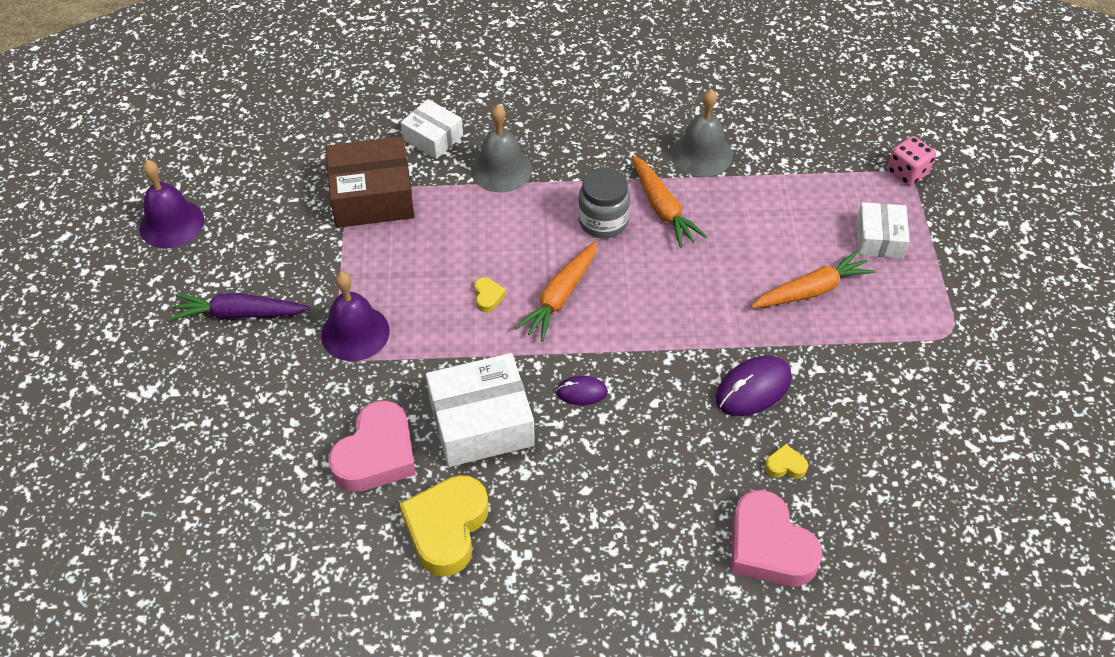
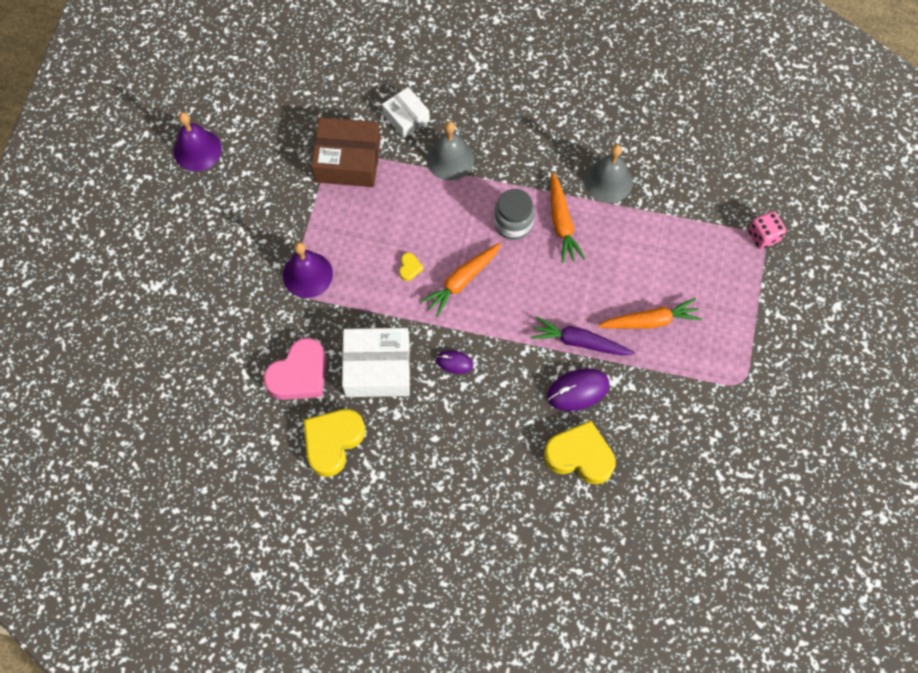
camera: 15 degrees right, 15 degrees up
purple carrot [170,293,310,320] -> purple carrot moved to [531,316,635,356]
pink heart [731,490,823,586] -> none
yellow heart [765,444,808,479] -> yellow heart [544,420,616,484], size x2.37
white box [856,202,910,258] -> none

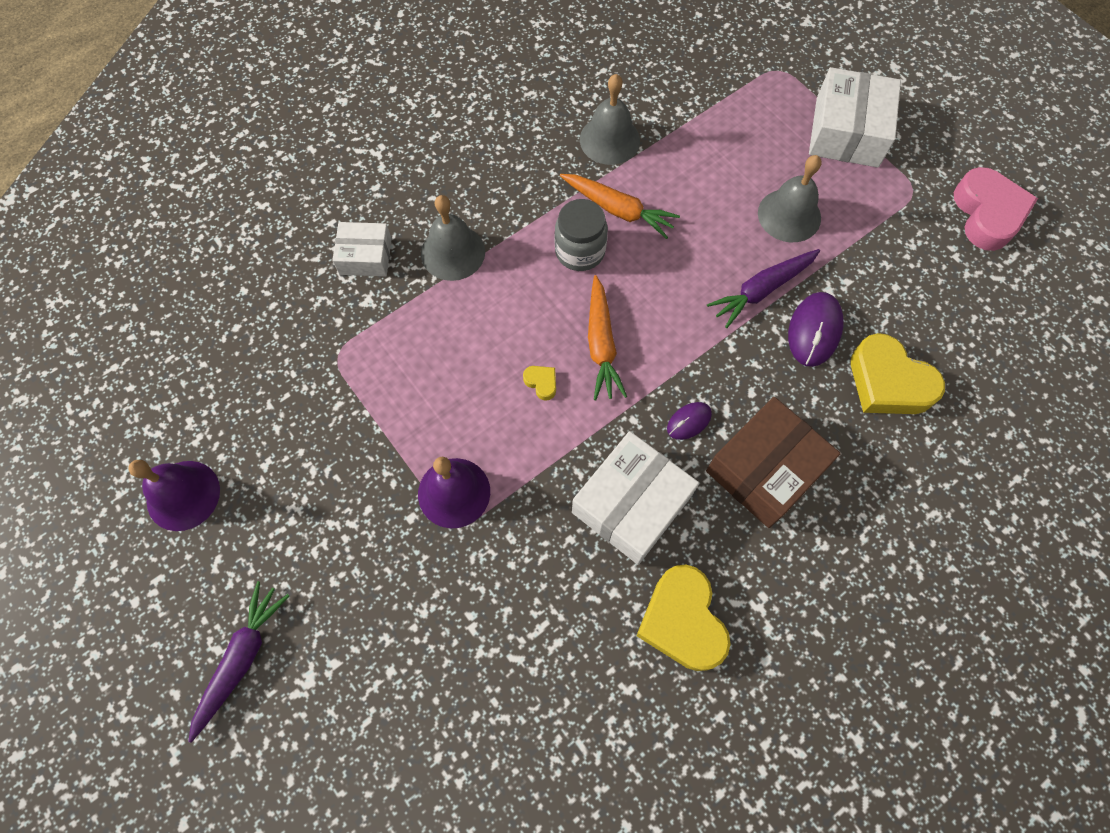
camera: 50 degrees left, 0 degrees up
pink heart [263,338,326,400] -> pink heart moved to [954,167,1038,251]
brown box [311,117,381,187] -> brown box moved to [706,397,841,528]
yellow heart [544,420,616,484] -> yellow heart turned 105 degrees counterclockwise [851,333,945,414]
orange carrot [598,298,702,329] -> grey bell [758,155,821,242]
pink dice [748,211,786,249] -> none
none -> purple carrot [188,581,289,743]
none -> white box [809,67,901,168]

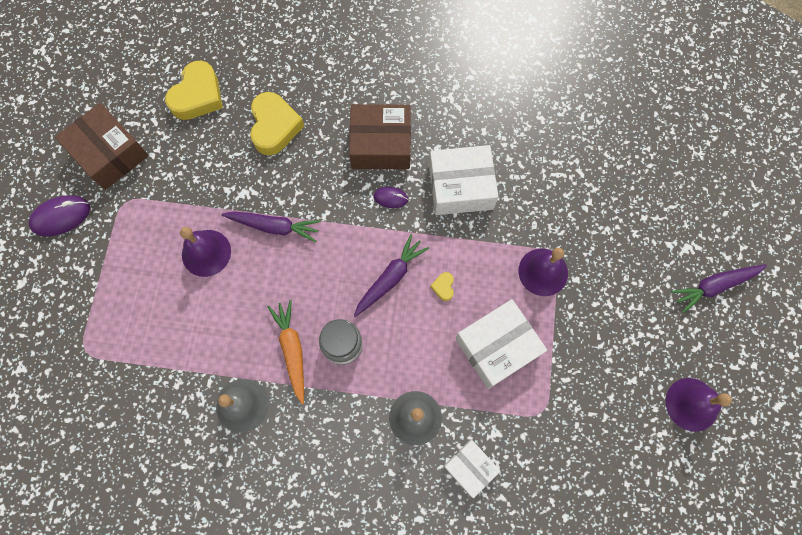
camera: 135 degrees left, 5 degrees up
orange carrot [588,275,627,400] -> purple carrot [354,234,429,317]
yellow heart [636,564,731,671] -> yellow heart moved to [165,61,223,120]
grey bell [758,155,821,242] -> purple bell [180,227,231,277]
purple mouse [788,292,844,367] -> purple mouse moved to [29,196,90,236]
white box [809,67,901,168] -> white box moved to [456,299,547,389]
pink heart [954,167,1038,251] -> brown box [55,103,148,190]

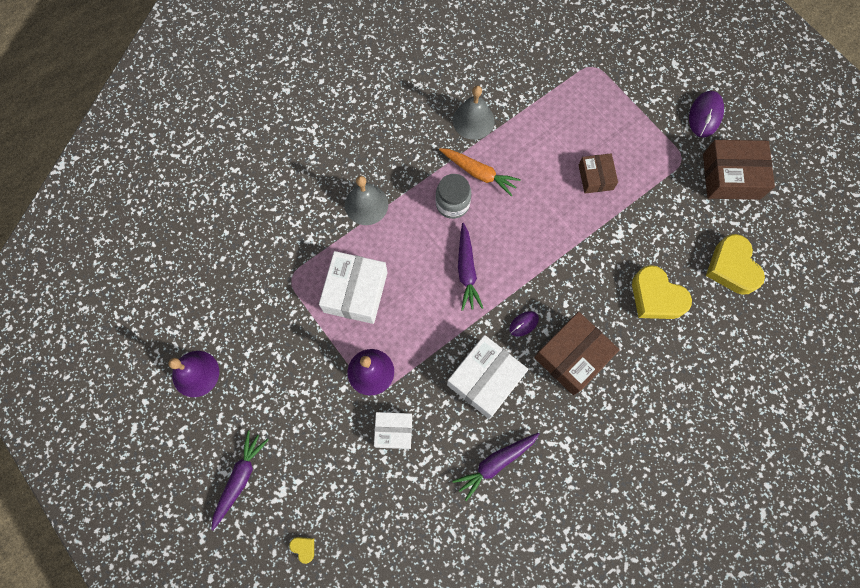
camera: 135 degrees right, 0 degrees up
purple bell [180,227,231,277] -> brown box [579,153,618,194]
purple carrot [222,211,321,242] -> purple carrot moved to [452,433,539,501]
yellow heart [430,272,454,301] -> yellow heart moved to [289,537,314,564]
white box [444,440,500,498] -> white box moved to [374,412,412,449]

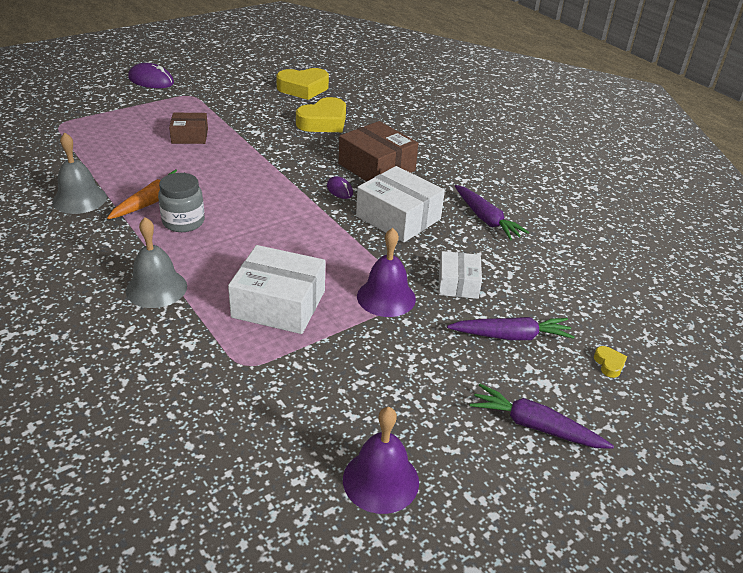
camera: 90 degrees left, 35 degrees down
yellow heart [289,537,314,564] -> yellow heart turned 120 degrees clockwise [594,346,627,378]
purple carrot [458,223,483,311] -> purple carrot moved to [447,317,575,340]
brown box [703,140,775,200] -> none

